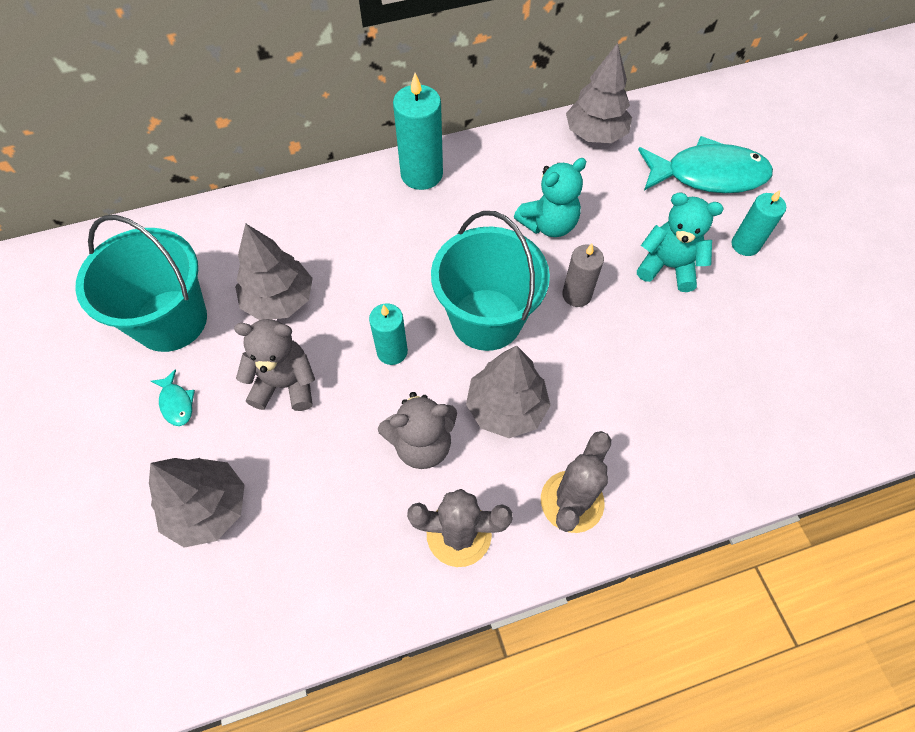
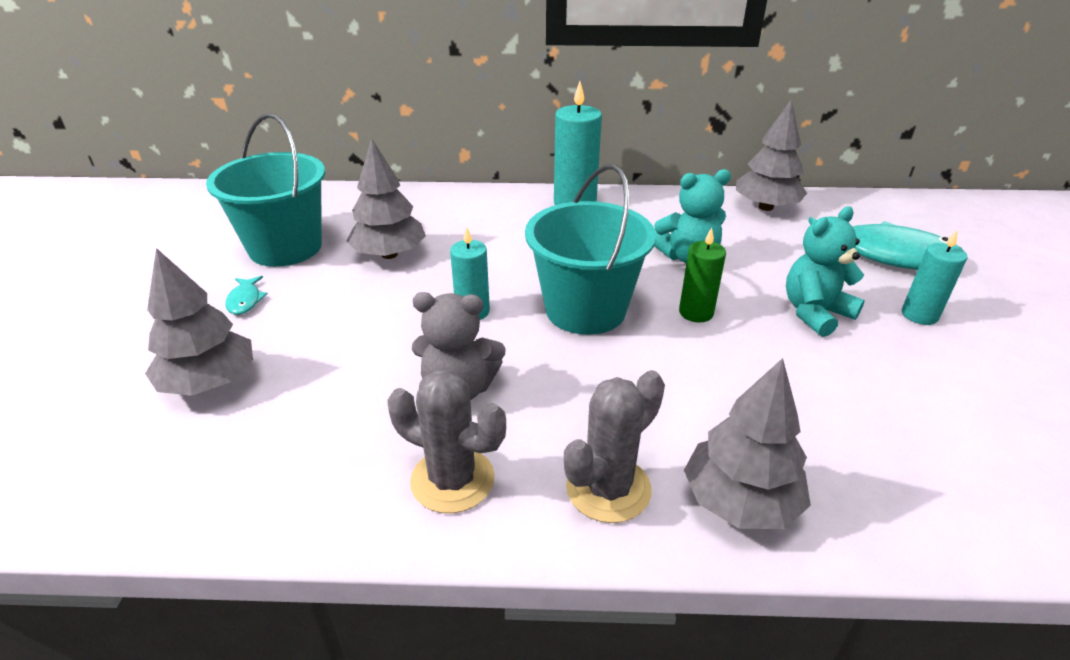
camera: 20 degrees right, 25 degrees down
grey teddy bear [234,319,315,411] -> none
grey tree [466,346,551,438] -> grey tree moved to [684,358,811,529]
grey candle [562,244,604,307] -> green candle [679,228,726,322]
turquoise teddy bear [637,192,724,292] -> turquoise teddy bear turned 75 degrees counterclockwise [786,207,865,337]

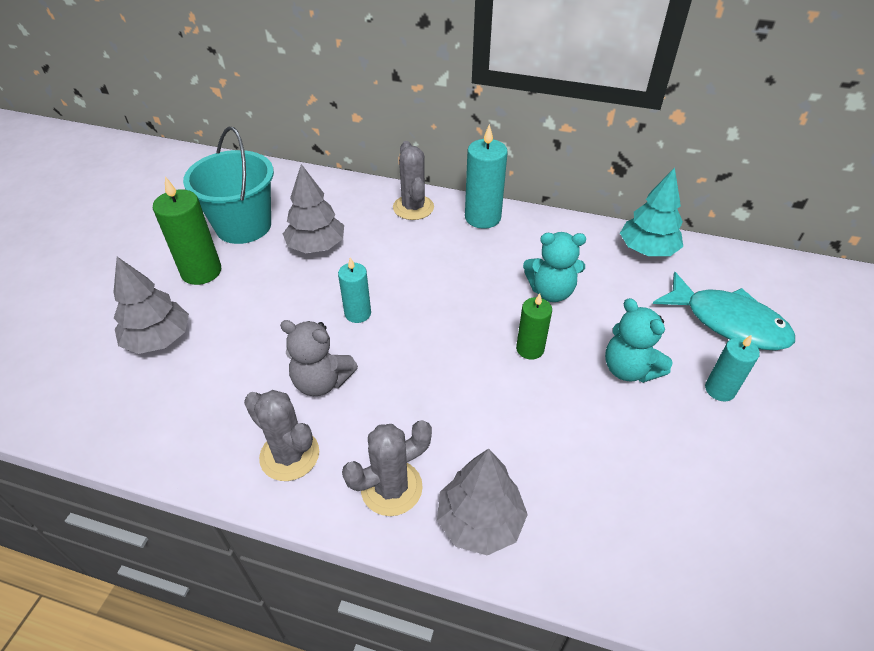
camera: 15 degrees right, 10 degrees up
turquoise fish [225,276,268,315] -> green candle [153,177,221,285]
turquoise bucket [525,164,656,335] -> none
grey tree [736,100,807,211] -> turquoise tree [620,167,683,256]
turquoise teddy bear [786,207,865,337] -> turquoise teddy bear turned 105 degrees counterclockwise [605,298,673,383]
none -> grey cactus [393,141,434,220]

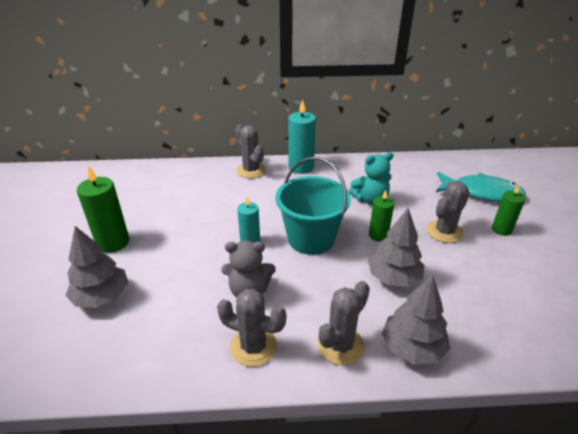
camera: 20 degrees left, 10 degrees down
turquoise bucket [183,126,274,244] -> turquoise bucket moved to [275,157,351,255]
grey tree [283,164,344,253] -> grey tree moved to [368,208,424,287]
turquoise teddy bear [605,298,673,383] -> grey cactus [427,181,470,243]
turquoise tree [620,167,683,256] -> none
turquoise candle [705,334,760,402] -> green candle [492,185,525,236]

